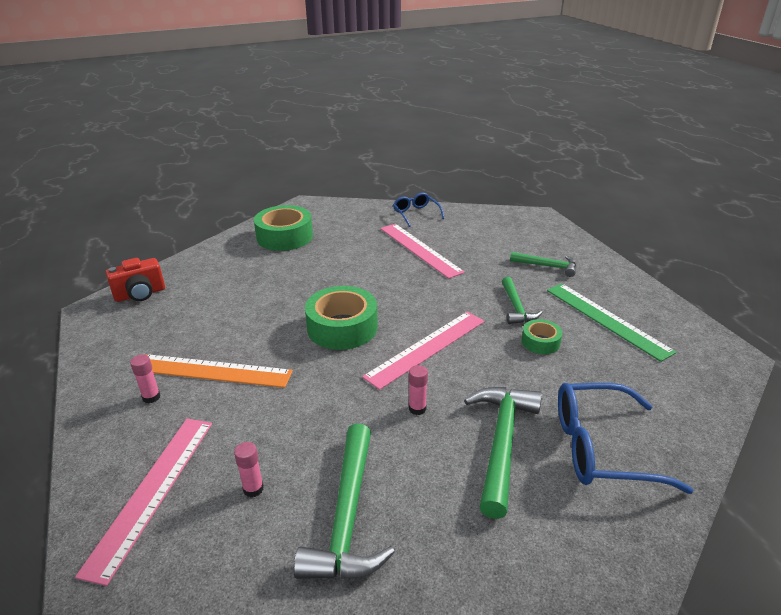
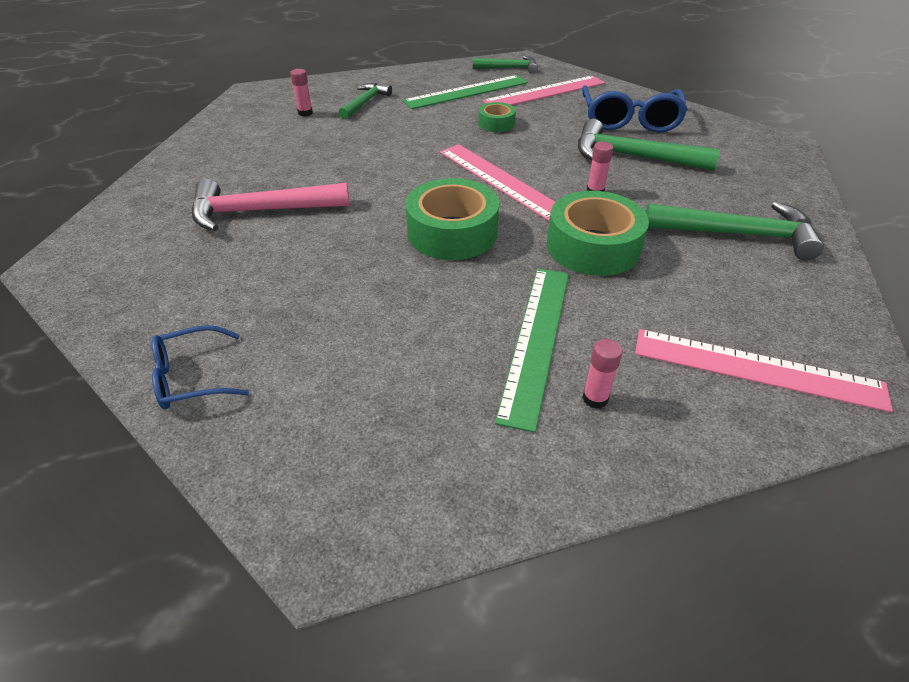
camera: 85 degrees left, 10 degrees up
red camera [106,258,165,302] -> none
orange ruler [145,354,293,388] -> green ruler [495,268,569,433]
pink glue stick [234,442,264,497] -> pink glue stick moved to [290,69,313,116]
green tape [254,205,313,251] -> green tape moved to [547,191,649,276]
pink ruler [380,224,465,279] -> pink ruler moved to [483,75,605,105]
blue glasses [393,193,445,227] -> blue glasses moved to [152,325,249,409]
green hammer [502,277,543,324] -> green hammer moved to [473,56,538,74]
none -> pink hammer [192,179,350,231]

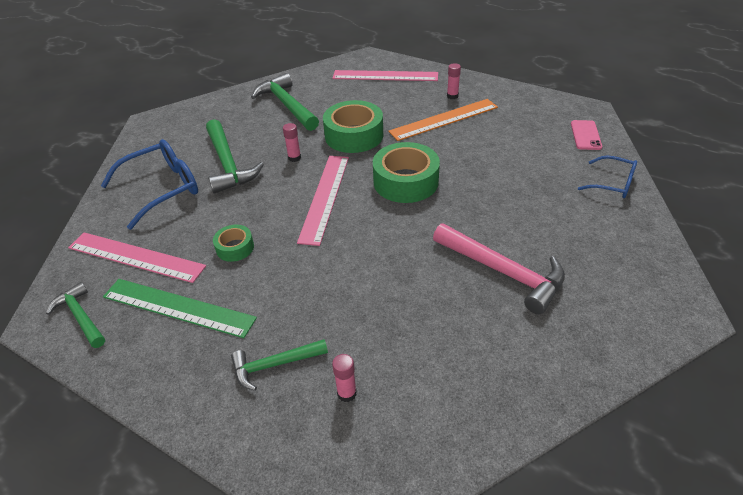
camera: 130 degrees left, 0 degrees up
green ruler [495,268,569,433] -> orange ruler [388,99,498,141]
pink ruler [635,329,893,412] -> pink ruler turned 60 degrees counterclockwise [332,70,438,81]
none -> pink phone [571,120,602,150]

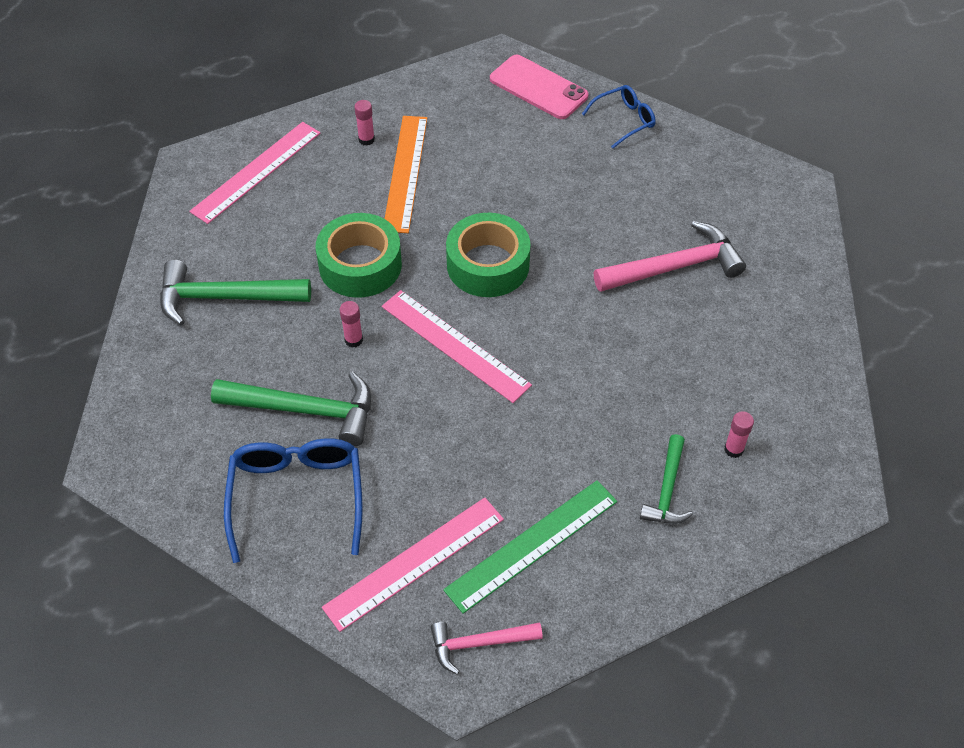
camera: 60 degrees left, 10 degrees up
green hammer [46,282,105,348] -> pink hammer [431,622,543,674]
green tape [213,225,254,262] -> none
pink phone [571,120,602,150] -> pink phone [490,55,589,119], size x1.61

